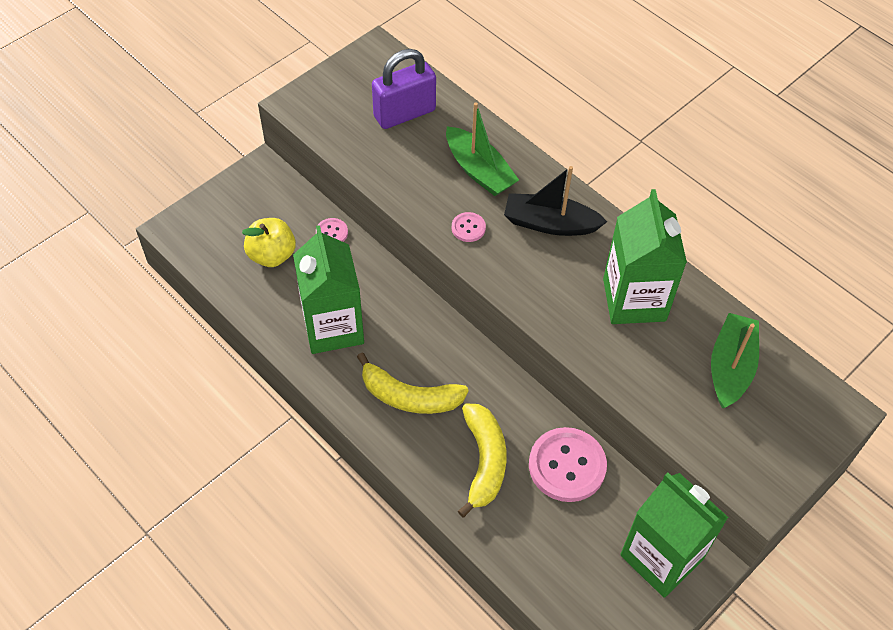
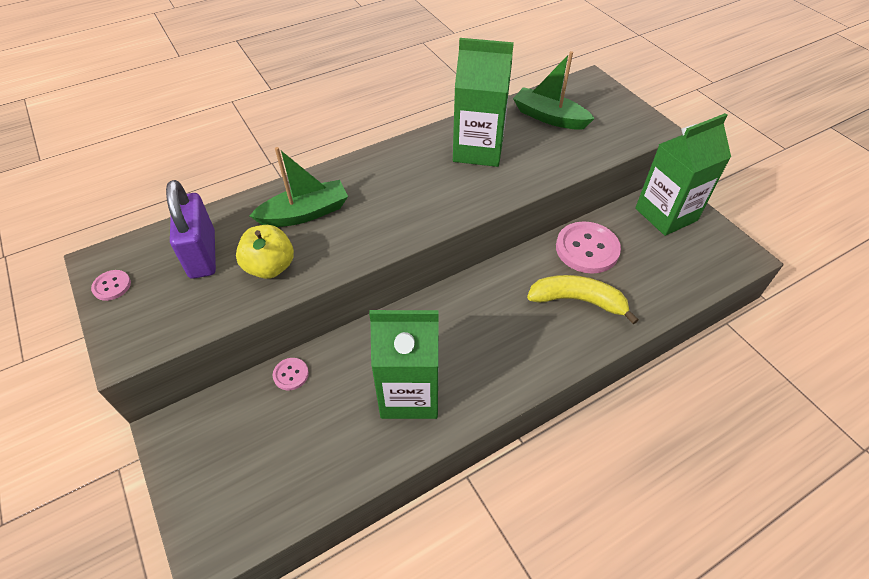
camera: 75 degrees left, 5 degrees down
yellow apple [242,218,296,267] -> yellow apple moved to [236,225,294,279]
yellow banana [357,352,469,414] -> none
pink button [452,212,486,242] -> pink button moved to [91,270,131,301]
black boat [504,166,607,236] -> none

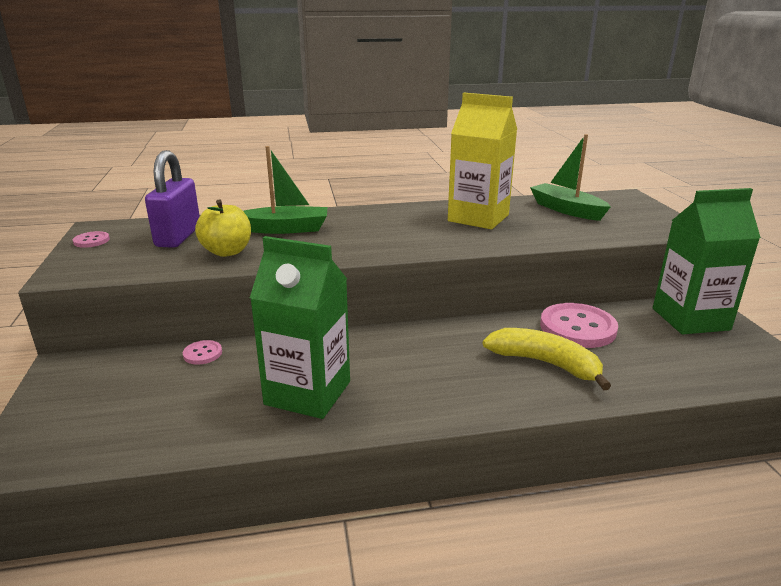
camera: 20 degrees right, 25 degrees down
green carton [453,38,514,167] -> yellow carton [448,93,517,229]

